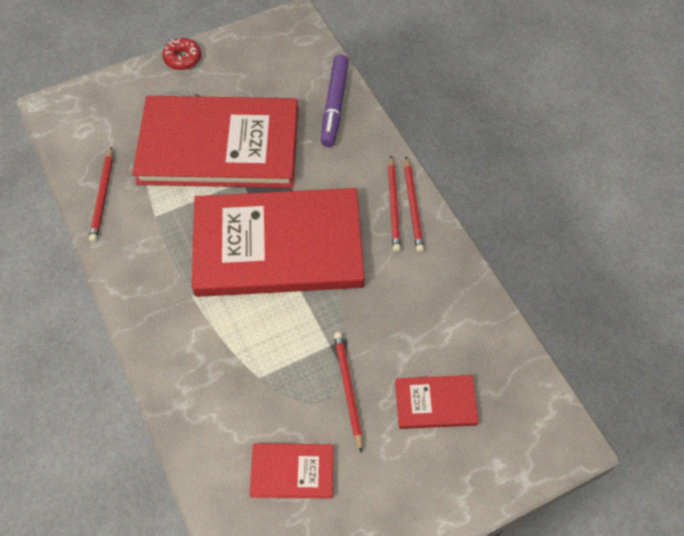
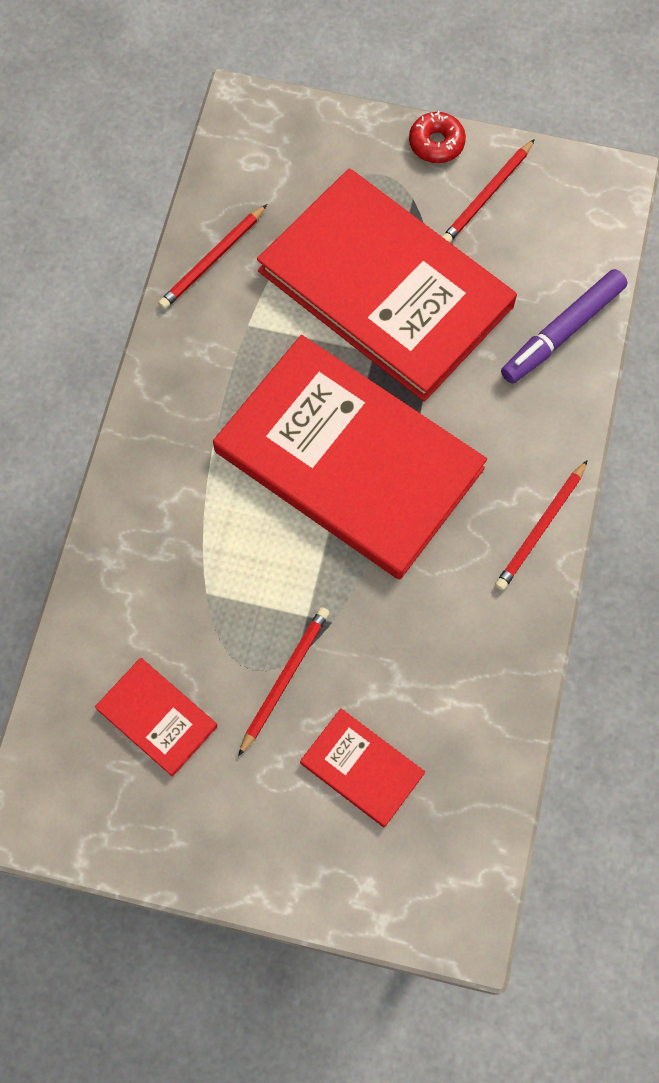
camera: 40 degrees right, 10 degrees up
red pencil [388,156,401,252] -> red pencil moved to [442,139,535,242]

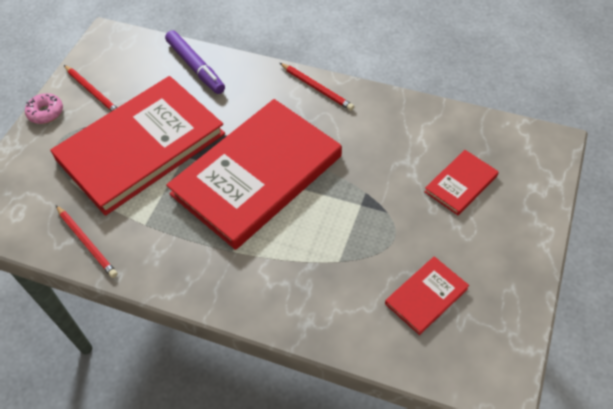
camera: 80 degrees left, 15 degrees down
red pencil [238,607,330,757] -> none
red donut [409,111,466,163] -> pink donut [25,93,63,124]

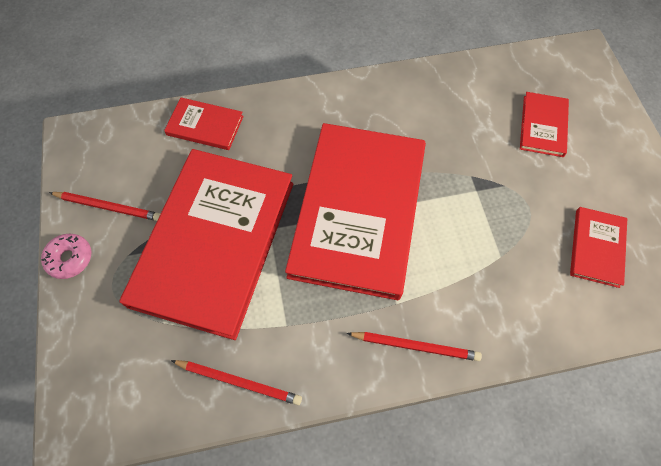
camera: 35 degrees left, 10 degrees up
purple marker [165,30,225,94] -> red book [164,98,244,150]
red pencil [280,63,354,111] -> red pencil moved to [346,332,482,361]

